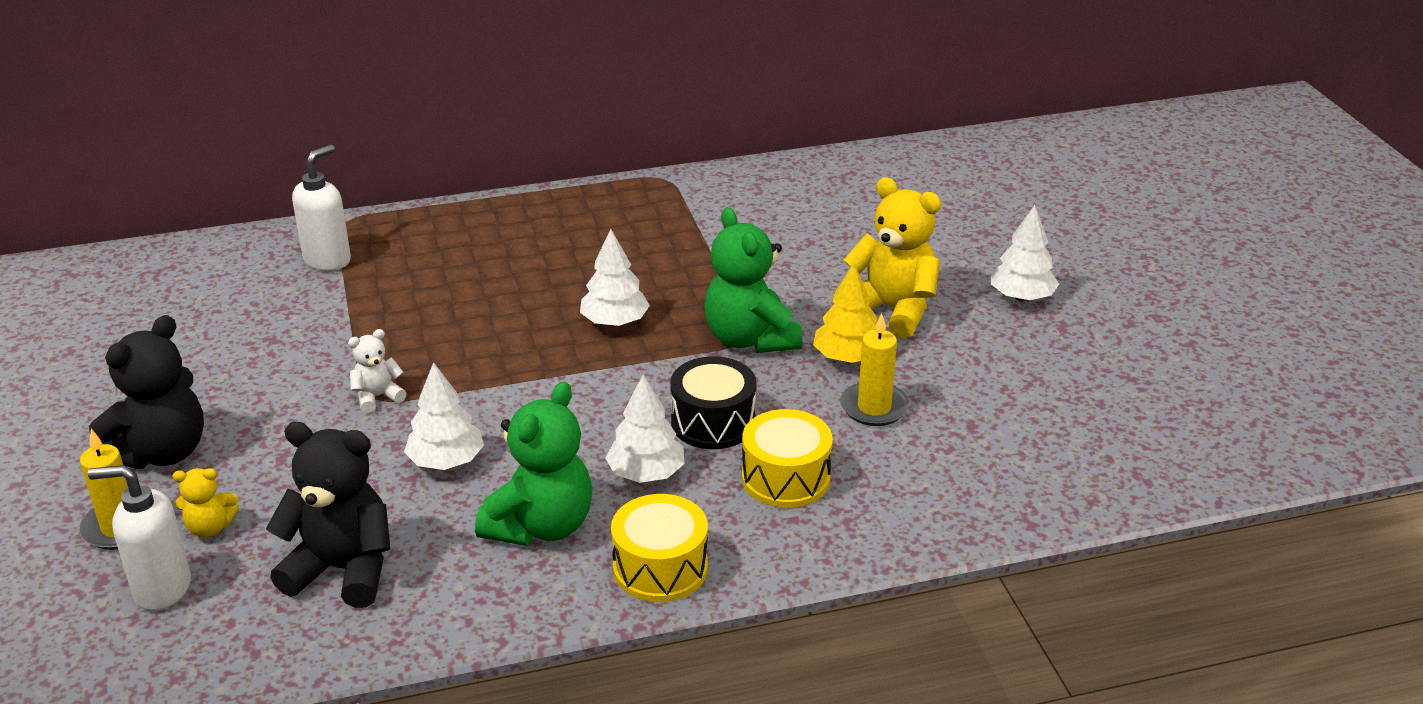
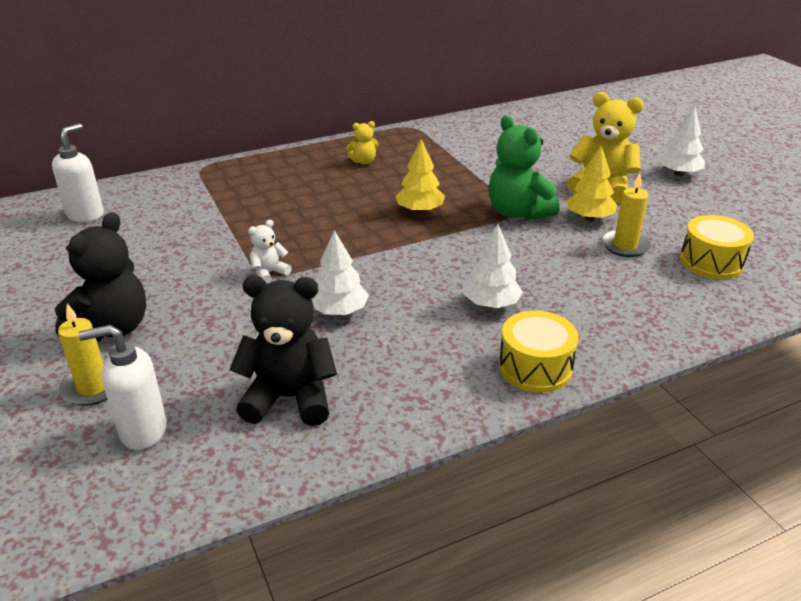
camera: 10 degrees left, 0 degrees up
yellow teddy bear [172,468,239,538] -> yellow teddy bear moved to [346,121,378,164]
white soap dispenser [292,145,351,271] -> white soap dispenser moved to [52,123,104,222]
green teddy bear [475,382,592,546] -> none
white tree [580,229,650,326] -> yellow tree [395,139,445,213]
black drum [670,356,757,449] -> none
yellow drum [742,409,833,508] -> yellow drum moved to [680,215,754,279]

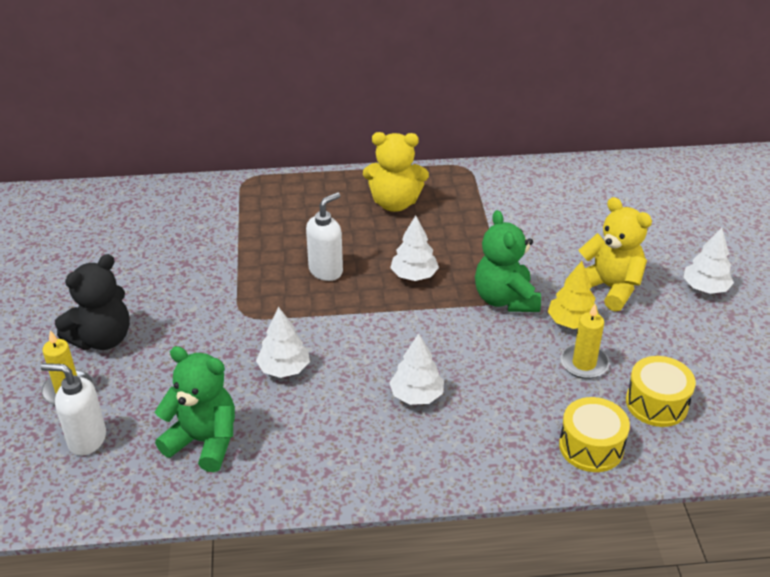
camera: 20 degrees right, 5 degrees up
white soap dispenser [52,123,104,222] -> white soap dispenser moved to [306,192,343,281]
black teddy bear [229,276,337,426] -> green teddy bear [155,346,235,472]
white teddy bear [248,220,292,284] -> none
yellow teddy bear [346,121,378,164] -> yellow teddy bear [363,132,429,212], size x2.00
yellow tree [395,139,445,213] -> white tree [390,215,439,281]
yellow drum [499,310,579,393] -> yellow drum moved to [559,397,630,472]

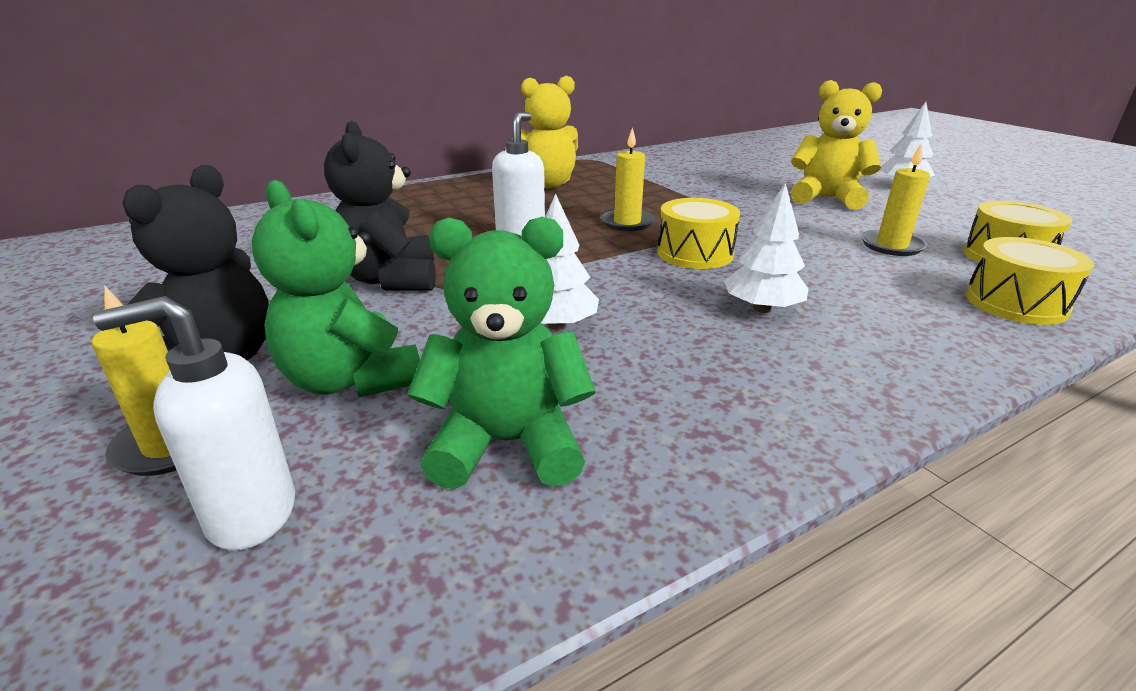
camera: 25 degrees left, 10 degrees down
white tree [390,215,439,281] -> yellow candle [600,127,655,231]
green teddy bear [475,210,541,312] -> green teddy bear moved to [252,180,420,398]
yellow tree [548,261,598,329] -> none
none -> black teddy bear [324,121,436,290]
none -> yellow drum [657,198,740,269]

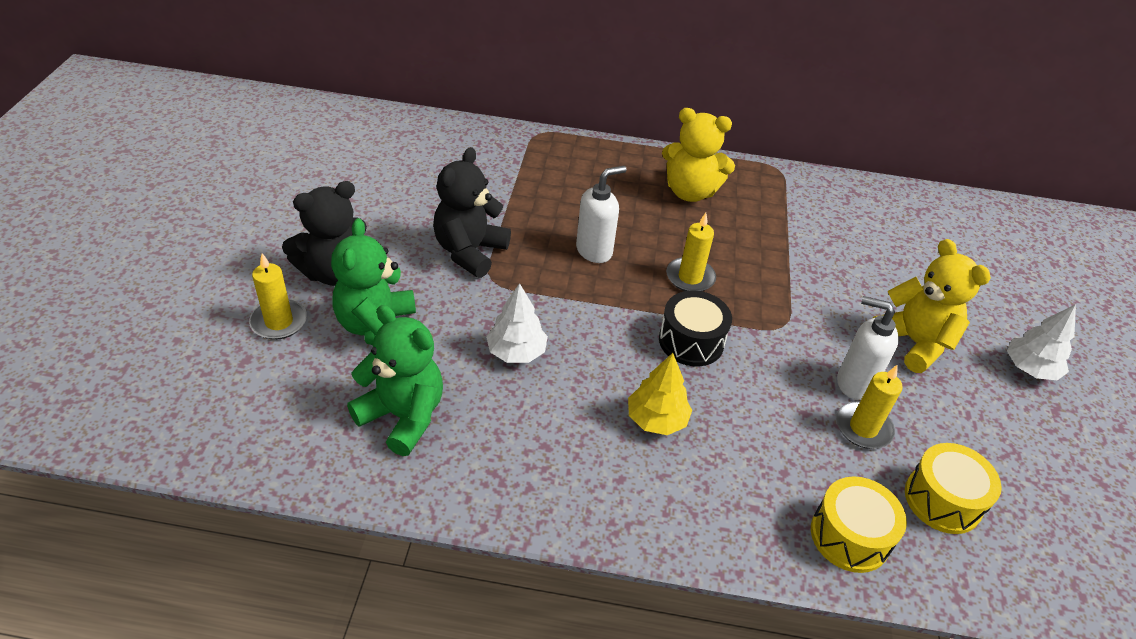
camera: 35 degrees right, 15 degrees up
white soap dispenser [93,296,295,551] -> white soap dispenser moved to [837,296,899,399]
yellow drum [657,198,740,269] -> black drum [659,291,732,366]
white tree [724,182,808,313] -> yellow tree [628,353,692,435]

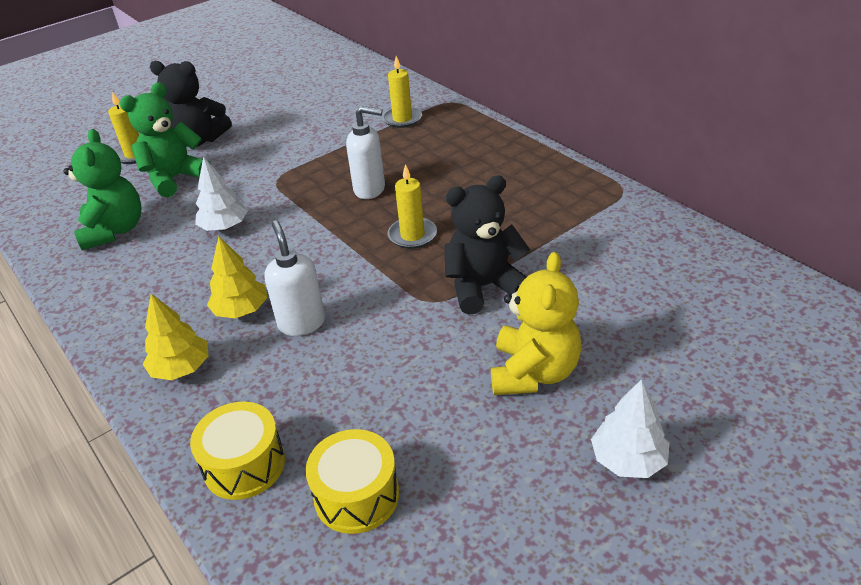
camera: 50 degrees right, 5 degrees down
black teddy bear [433,147,511,278] -> black teddy bear moved to [445,175,530,315]
black drum [659,291,732,366] -> none
yellow teddy bear [662,108,735,202] -> none
yellow candle [836,364,903,449] -> yellow candle moved to [382,56,422,128]
white soap dispenser [837,296,899,399] -> white soap dispenser moved to [264,221,325,336]
none -> yellow tree [143,293,209,380]

